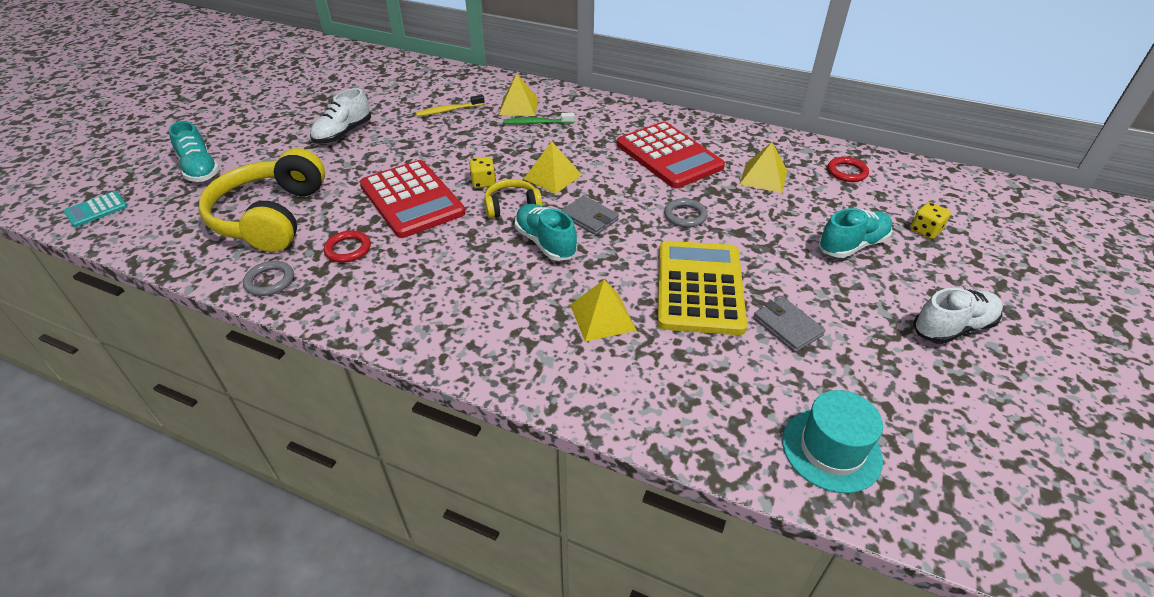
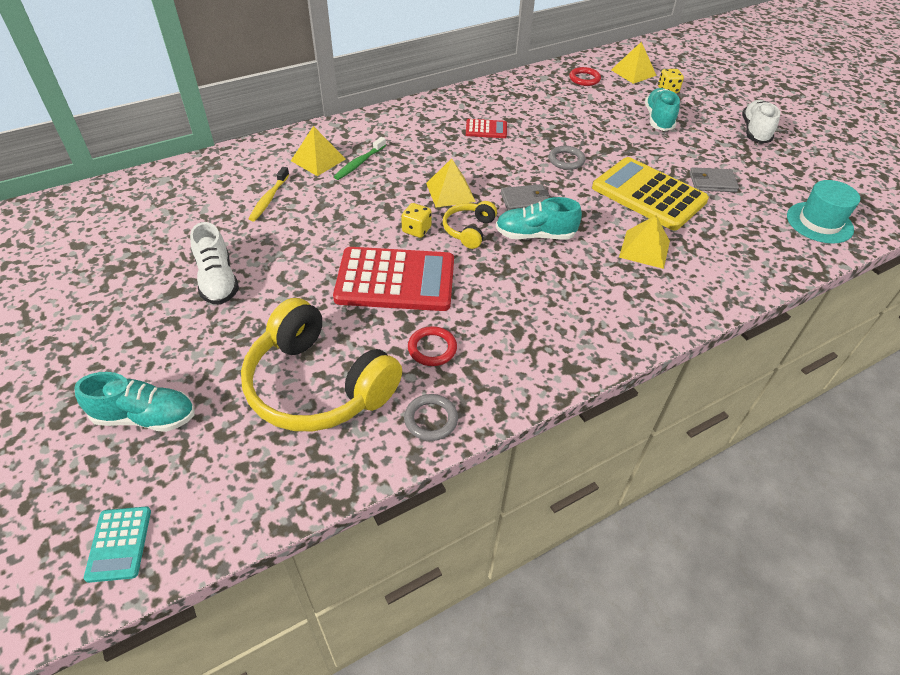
camera: 55 degrees left, 5 degrees up
red calculator [617,122,725,188] -> red calculator [466,119,507,138], size x0.46
yellow pyramid [739,142,787,193] -> yellow pyramid moved to [611,42,657,84]

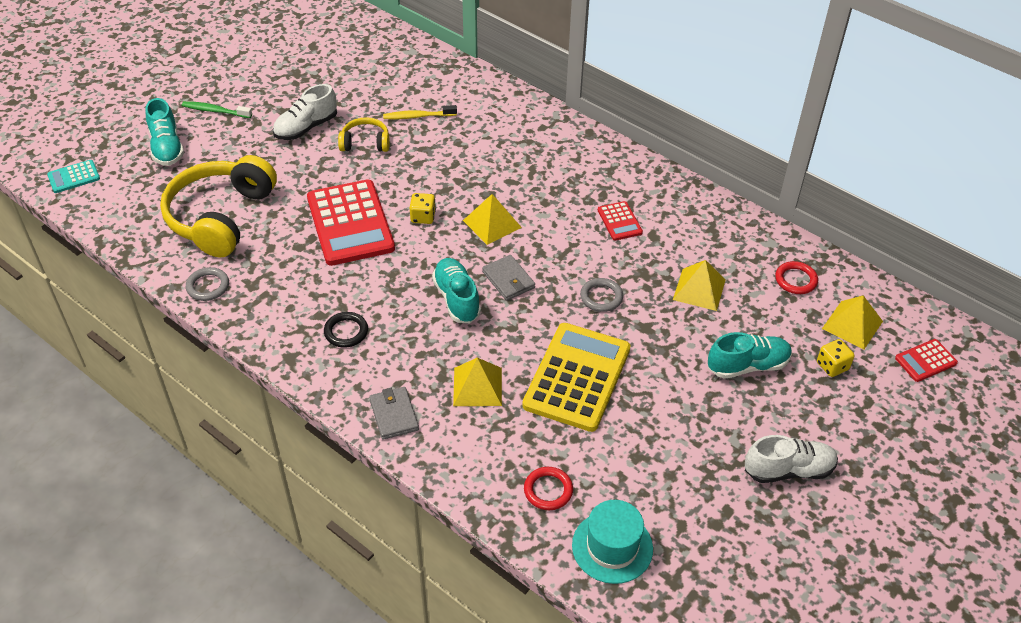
camera: 70 degrees right, 0 degrees up
yellow pyramid [291,126,346,176] -> yellow pyramid moved to [673,260,726,311]
green toothbrush [334,137,386,180] -> green toothbrush moved to [182,101,252,118]
red ring [408,326,457,366] -> red ring moved to [524,467,573,510]
yellow headphones [443,201,497,249] -> yellow headphones moved to [338,117,389,152]
grey wallet [689,167,739,192] -> grey wallet moved to [369,387,419,440]
none -> black ring [324,312,368,348]
none -> red calculator [895,339,958,382]

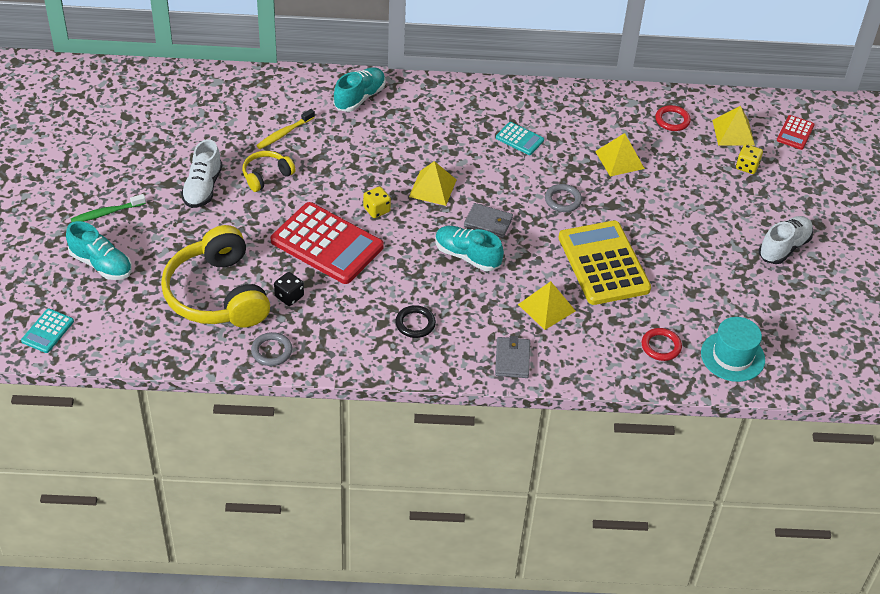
camera: 40 degrees left, 0 degrees up
grey wallet [369,387,419,440] -> grey wallet turned 60 degrees clockwise [495,336,530,378]
red calculator [598,201,643,241] -> turquoise calculator [496,122,544,155]
turquoise shoe [708,332,792,379] -> turquoise shoe moved to [334,67,386,112]
none -> black dice [274,272,304,306]

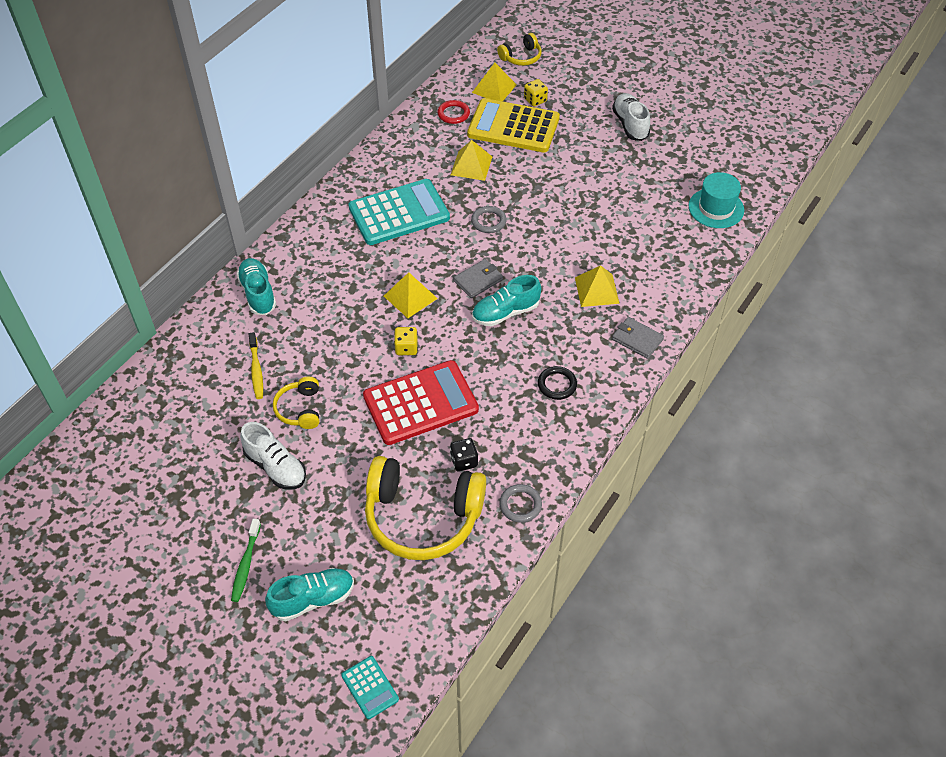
camera: 55 degrees left, 5 degrees up
turquoise calculator [496,122,544,155] -> turquoise calculator [349,179,450,245], size x2.17
yellow calculator [558,220,651,305] -> yellow calculator moved to [467,98,560,152]
red ring [642,328,682,361] -> none
red calculator [777,115,815,150] -> yellow headphones [497,33,542,66]

